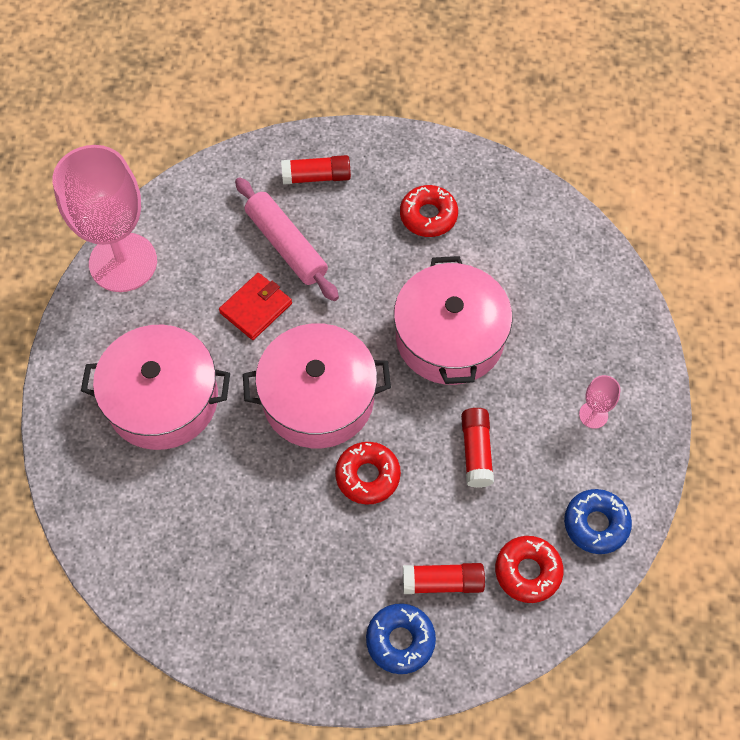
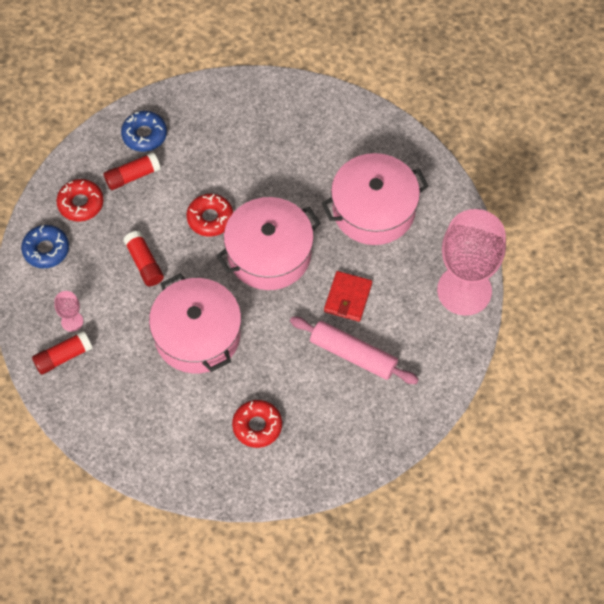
camera: 155 degrees right, 0 degrees up
red glue stick [281,155,351,185] -> red glue stick moved to [32,331,92,375]

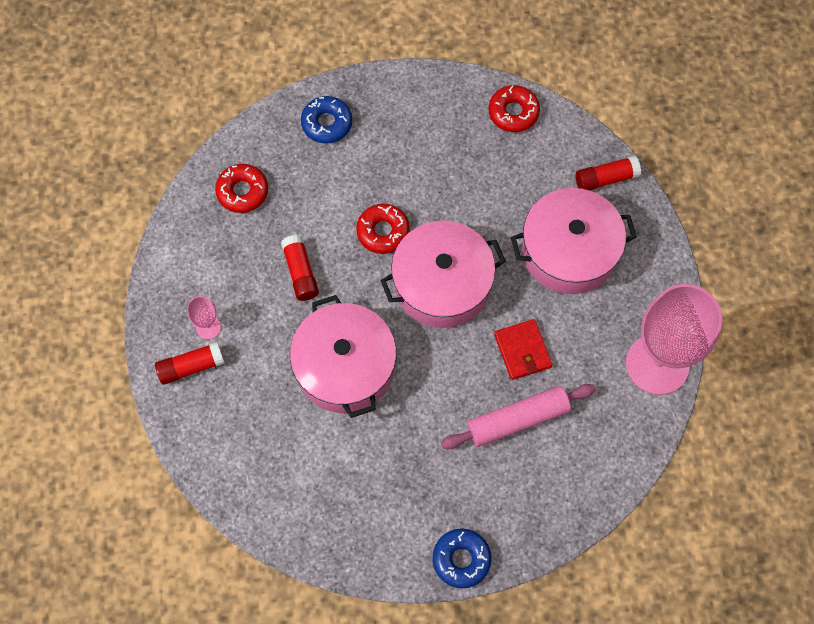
camera: 10 degrees right, 5 degrees up
blue donut [21,225,69,268] -> blue donut moved to [432,528,492,589]
red glue stick [104,152,161,190] -> red glue stick moved to [576,155,641,191]
red donut [232,400,282,448] -> red donut moved to [489,85,540,132]
pink rolling pin [290,317,419,384] -> pink rolling pin turned 60 degrees counterclockwise [441,384,596,449]
red wallet [324,271,372,322] -> red wallet turned 45 degrees counterclockwise [494,319,552,380]

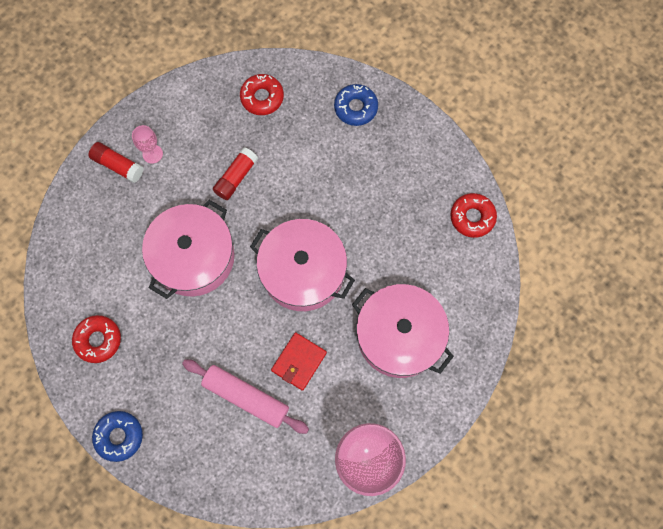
camera: 50 degrees right, 5 degrees up
red donut [356,204,410,254] -> red donut moved to [72,315,121,363]
red glue stick [576,155,641,191] -> none

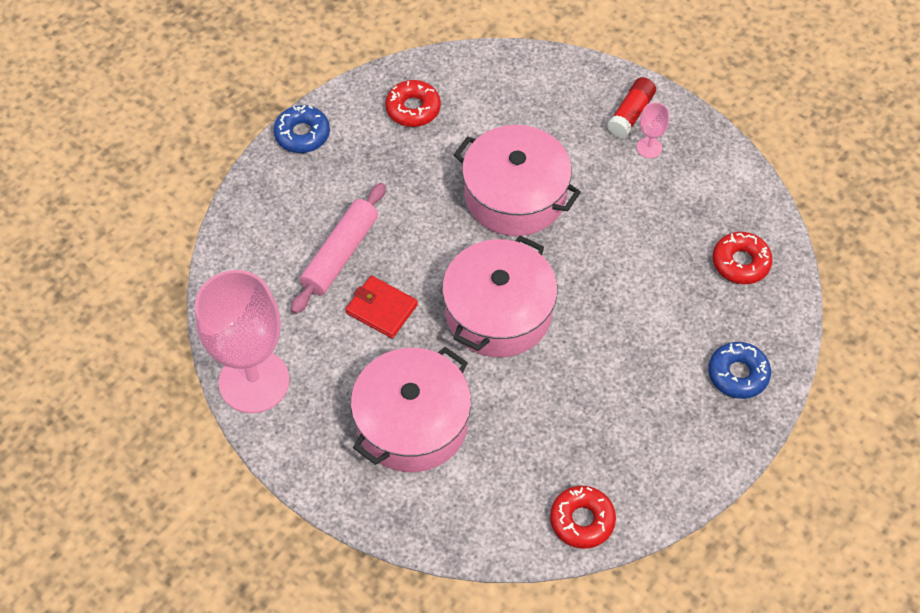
camera: 90 degrees right, 15 degrees down
red glue stick [213,147,258,200] -> none

